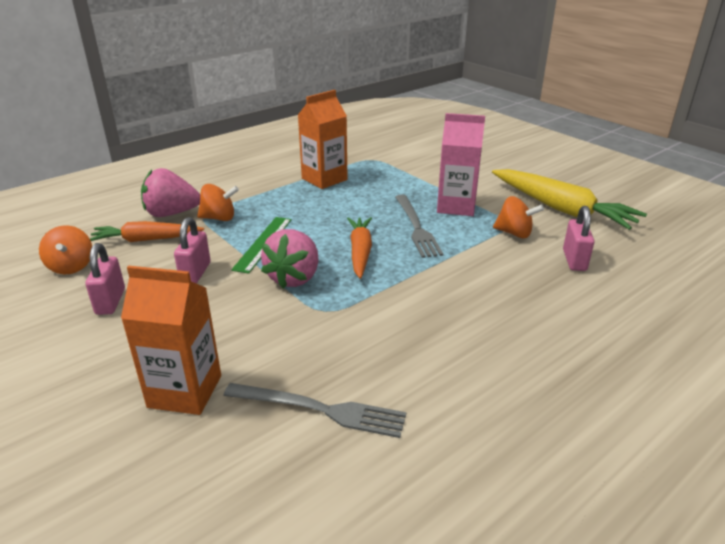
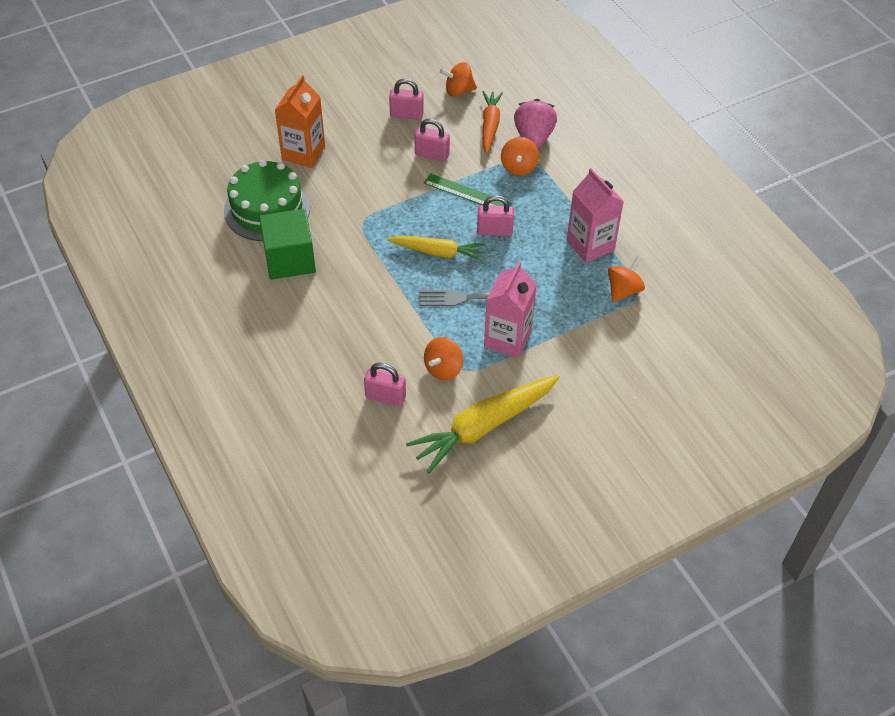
camera: 100 degrees right, 20 degrees up
grey fork [223,383,406,438] -> green cake [224,159,310,241]
pink strawberry [261,229,319,289] -> none
orange carton [298,90,348,189] -> pink carton [567,168,624,263]
orange carrot [347,217,372,279] -> yellow carrot [387,236,485,261]
none -> green cube [259,209,316,280]
none -> pink padlock [477,195,514,236]
none -> orange spinning top [608,256,645,302]

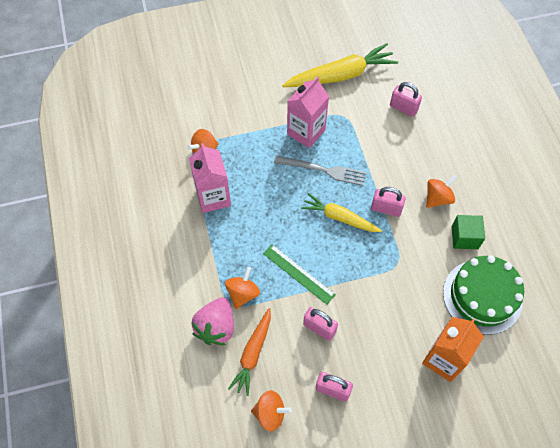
camera: 165 degrees left, 10 degrees up
green cube [259,209,316,280] -> green cube [451,215,485,249], size x0.65
orange spinning top [424,337,463,380] -> orange spinning top moved to [426,175,457,208]
pink padlock [477,195,514,236] -> pink padlock moved to [371,187,406,217]

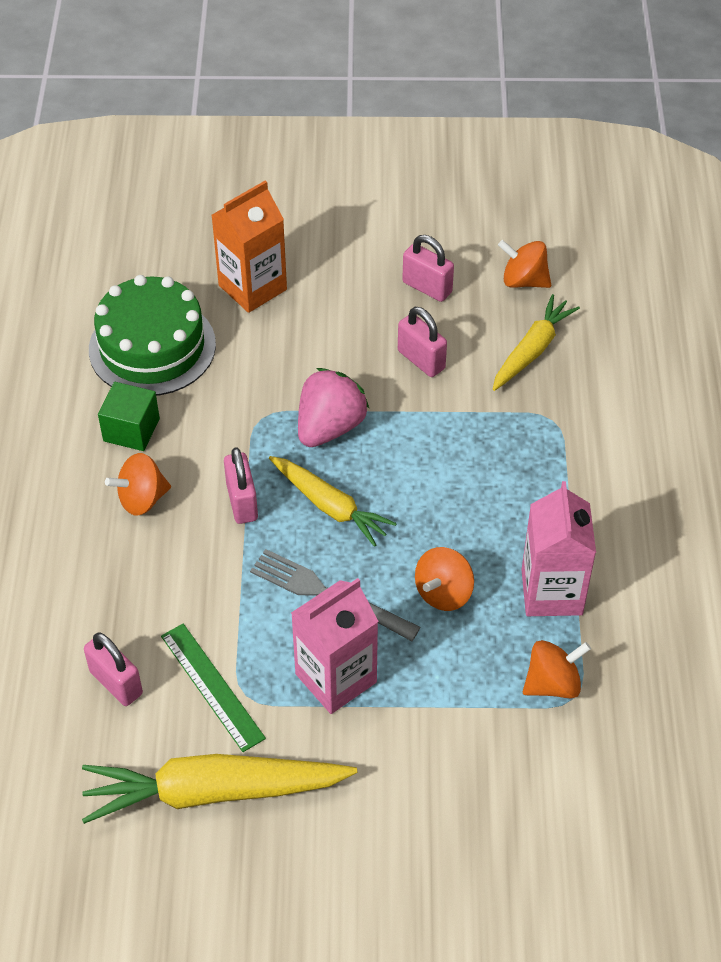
camera: 165 degrees left, 10 degrees down
pink strawberry [192,297,234,345] -> pink strawberry moved to [298,368,370,447]
orange spinning top [225,267,260,309] -> orange spinning top moved to [415,547,474,611]
orange carrot [228,308,271,396] -> yellow carrot [493,294,580,391]
green ruler [263,244,336,305] -> green ruler moved to [161,623,266,752]
pink padlock [371,187,406,217] -> pink padlock turned 45 degrees clockwise [224,447,258,524]

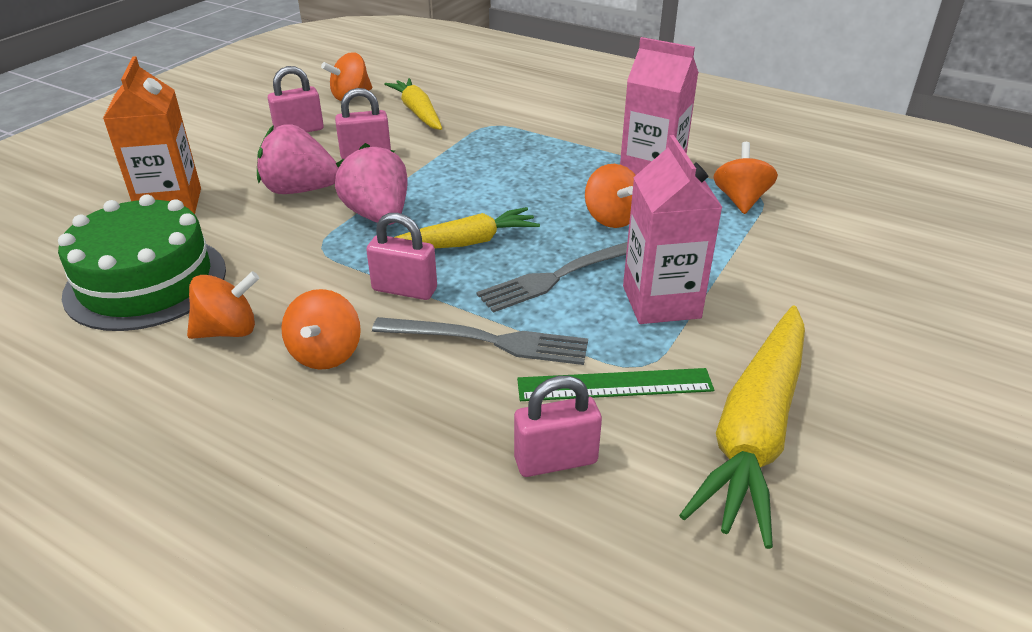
camera: 60 degrees left, 15 degrees down
green cube [98,382,160,451] -> orange spinning top [187,271,259,339]
none -> pink strawberry [257,124,339,194]
none -> grey fork [372,317,588,365]

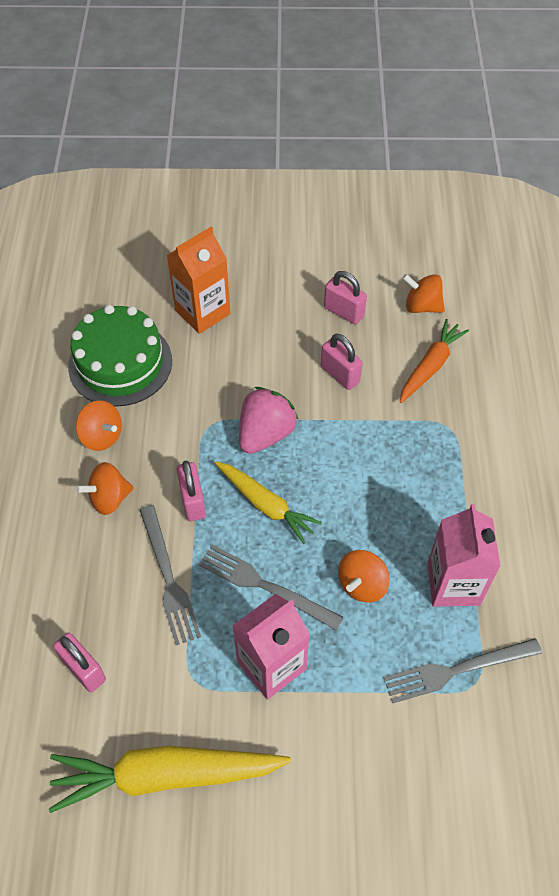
camera: 60 degrees right, 20 degrees up
pink strawberry [257,124,339,194] -> none
yellow carrot [384,78,442,130] -> orange carrot [400,319,469,403]
green ruler [517,368,714,401] -> none
orange spinning top [713,142,778,214] -> grey fork [383,638,542,703]

